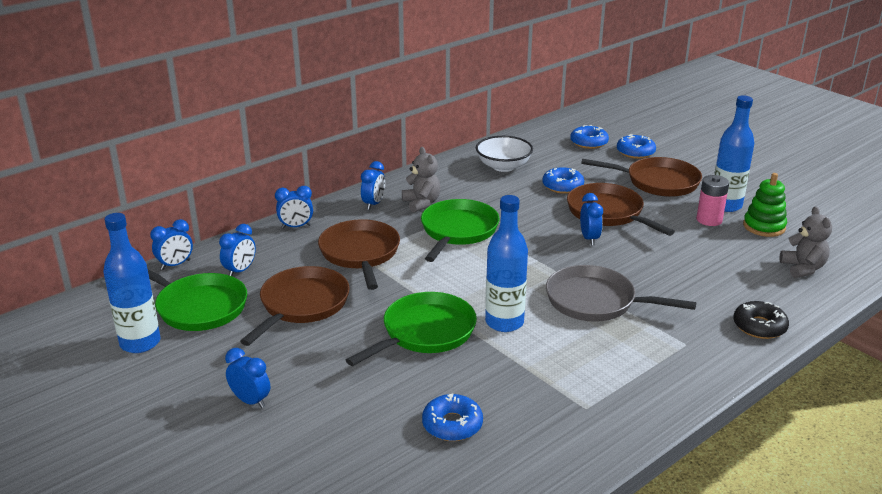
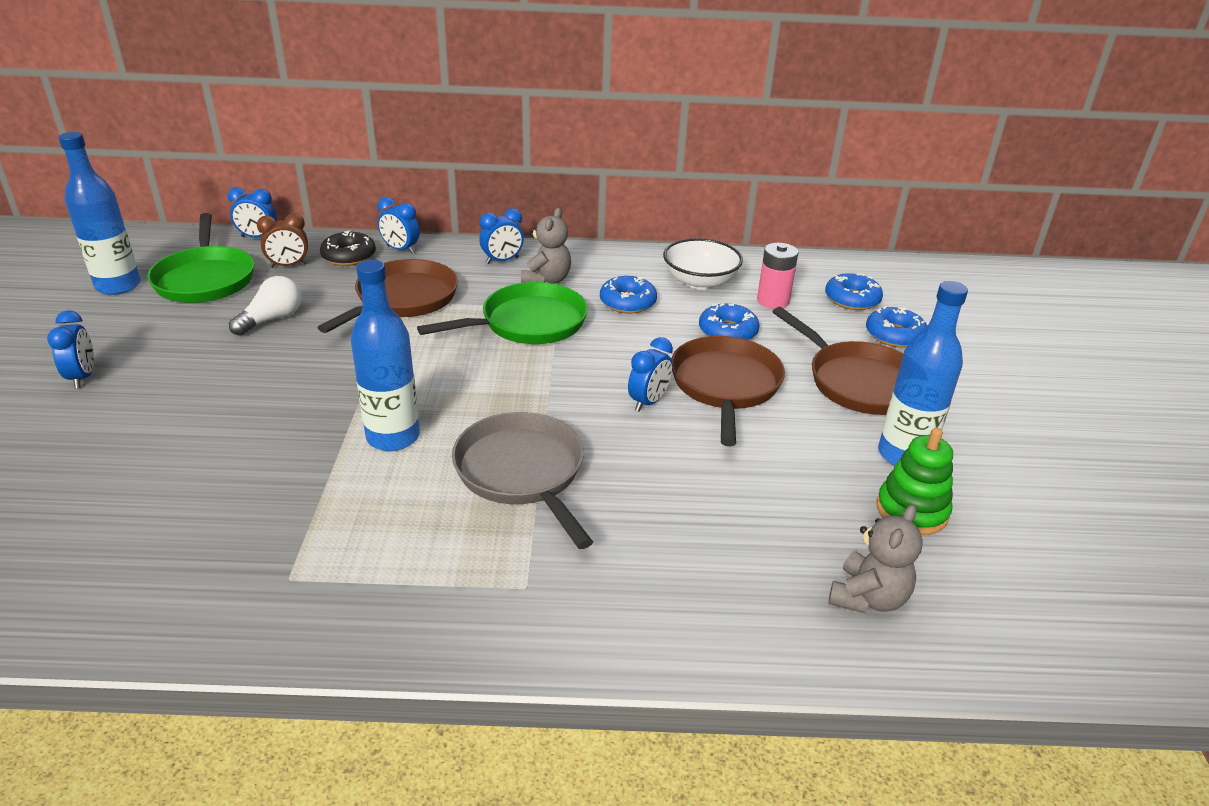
camera: 40 degrees right, 5 degrees up
blue clock [219,224,256,276] -> brown clock [257,213,308,268]
brown pan [240,266,350,346] -> white light bulb [229,276,302,336]
green pan [346,292,477,366] -> none
blue donut [422,393,483,441] -> blue donut moved to [600,276,657,314]
pink battery [696,175,729,226] -> pink battery moved to [757,243,799,309]
black donut [733,301,789,339] -> black donut moved to [320,231,376,266]

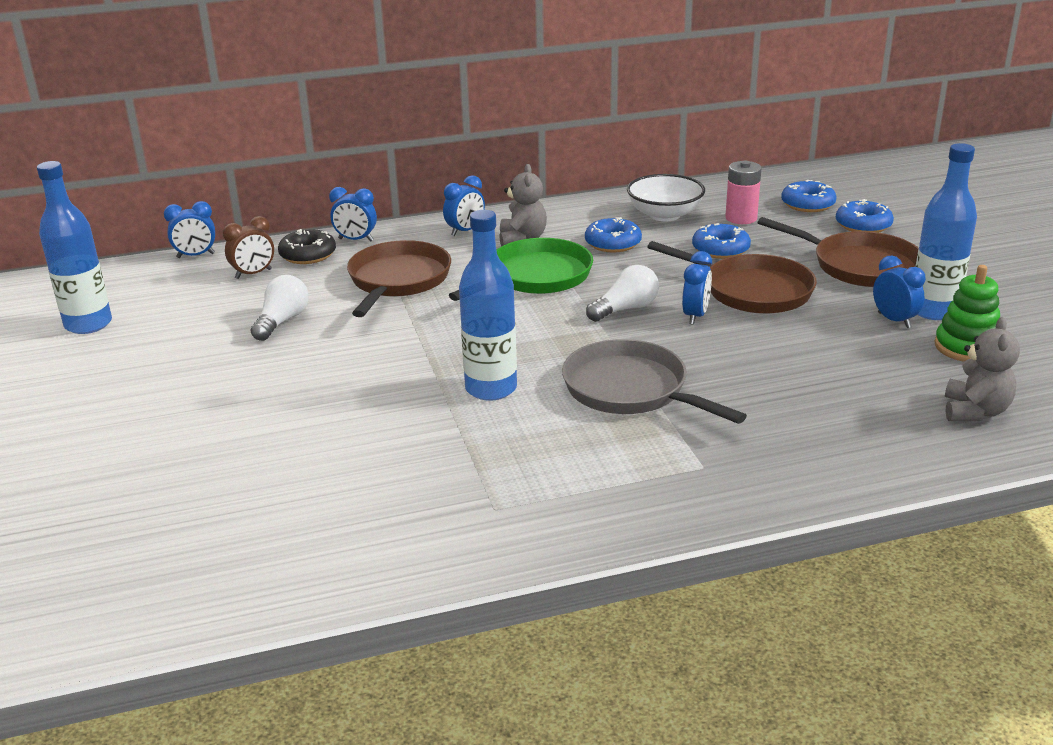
camera: 15 degrees left, 5 degrees down
blue clock [47,310,94,388] -> blue clock moved to [873,256,926,328]
green pan [147,213,254,303] -> none
brown pan [671,336,785,446] -> brown pan turned 135 degrees clockwise [647,241,817,314]
none -> white light bulb [586,265,659,322]

